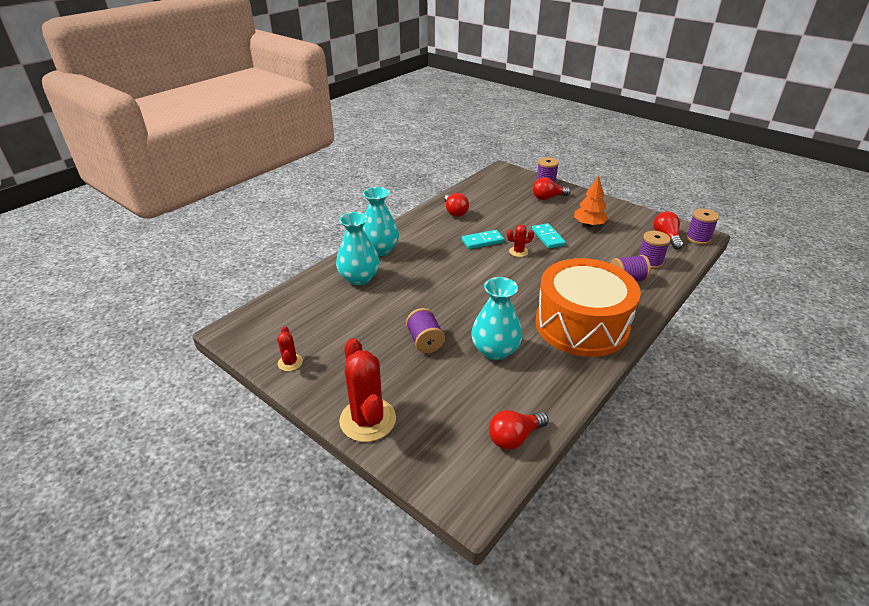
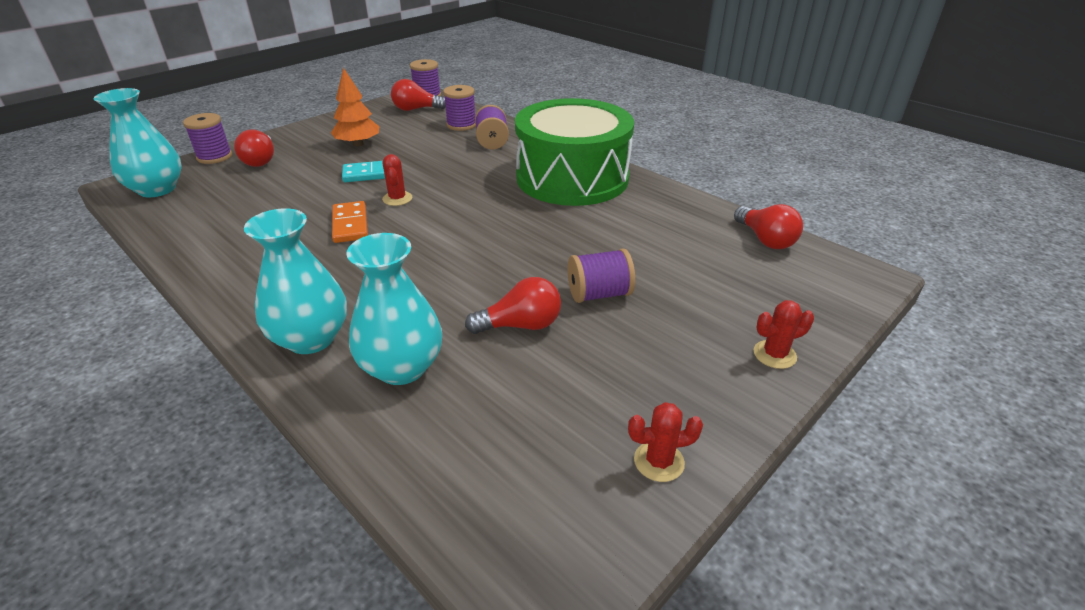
camera: 85 degrees left, 0 degrees up
red cactus [339,338,396,442] -> red cactus [754,300,814,369], size x0.49
red light bulb [444,193,469,217] -> red light bulb moved to [465,277,561,334]
turquoise domino [462,230,504,249] -> orange domino [332,201,368,243]
turquoise vase [471,277,523,360] -> turquoise vase moved to [93,88,182,198]
orange drum [535,258,641,357] -> green drum [515,98,634,206]

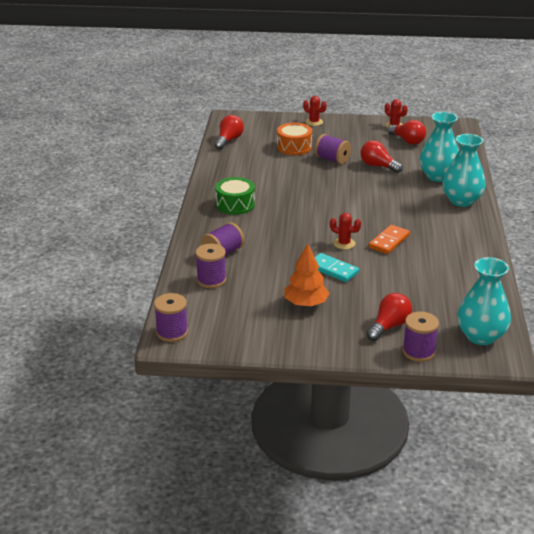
camera: 130 degrees left, 5 degrees down
red cactus [382,154,412,206] -> red cactus turned 75 degrees clockwise [330,213,361,249]
red light bulb [391,79,446,111] -> red light bulb moved to [388,120,426,145]
green drum [515,98,634,206] -> green drum [215,177,255,215], size x0.47
none -> orange drum [277,123,312,155]

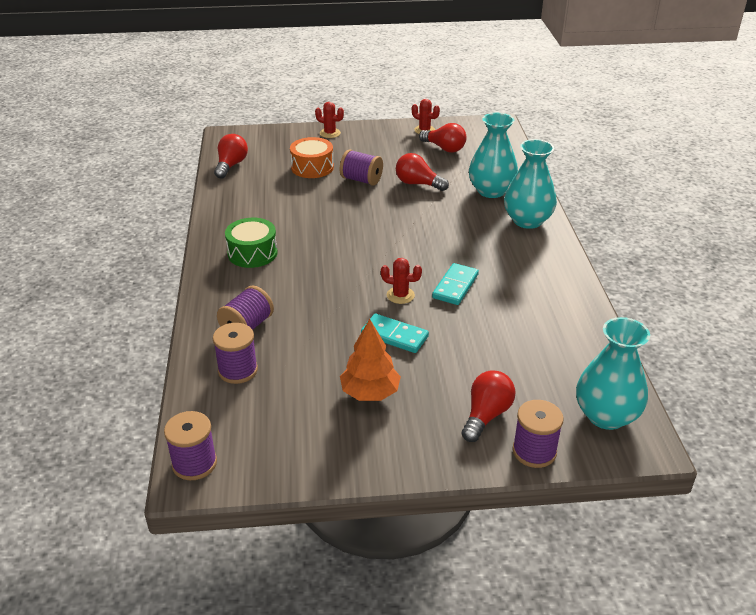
camera: 10 degrees left, 5 degrees up
orange domino [369,225,410,254] -> turquoise domino [432,263,479,305]

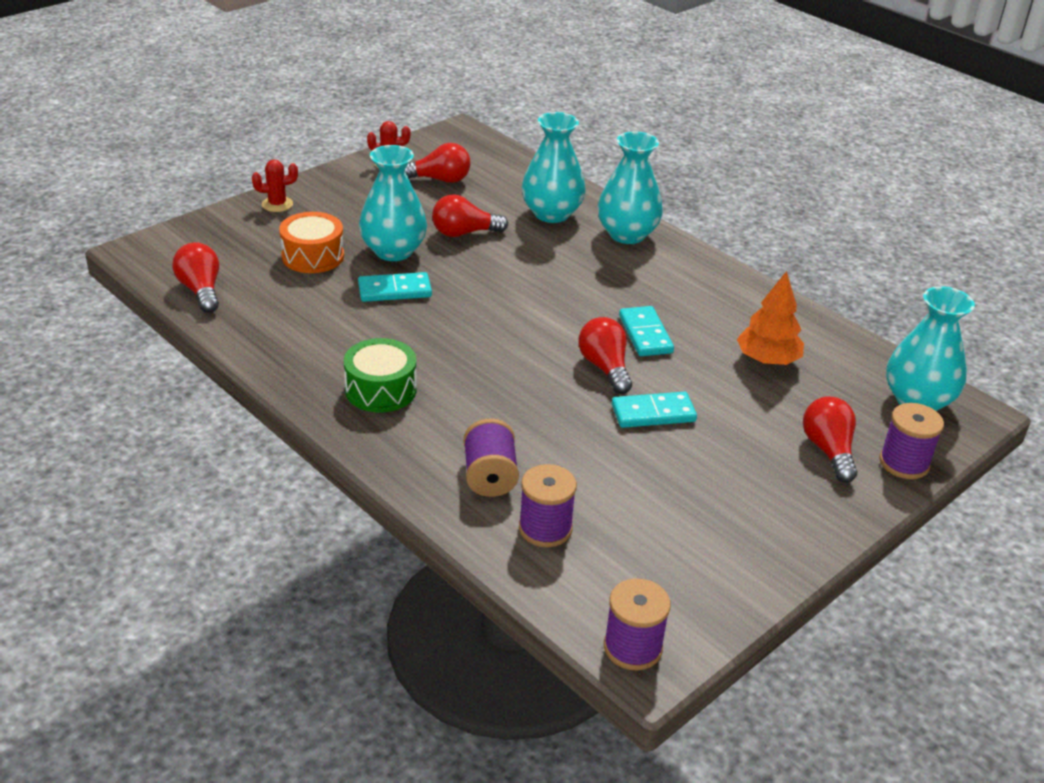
camera: 40 degrees left, 0 degrees up
purple spool [340,149,383,186] -> turquoise vase [359,145,427,261]
orange tree [340,319,401,401] -> orange tree moved to [737,271,804,365]
red cactus [381,258,422,304] -> red light bulb [578,317,632,394]
none -> turquoise domino [358,272,432,302]

